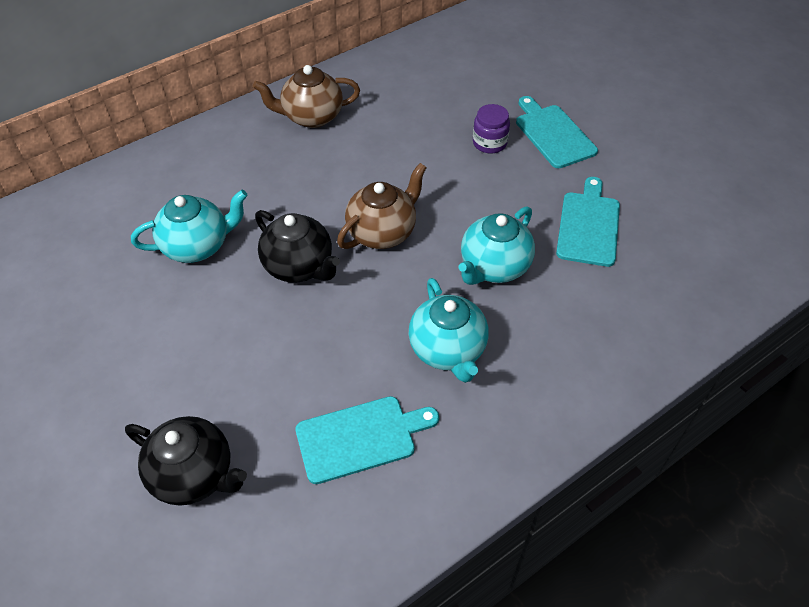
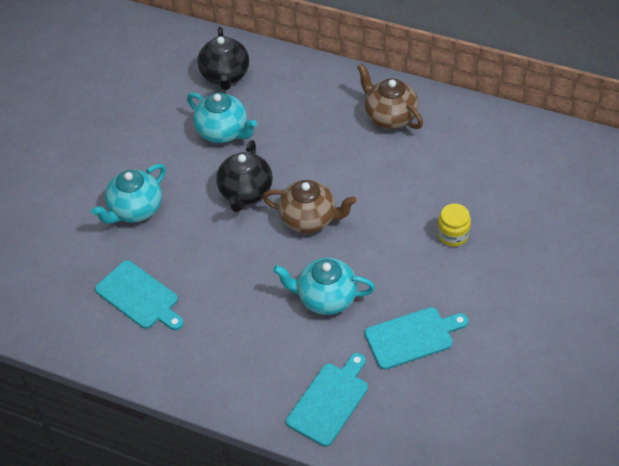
camera: 60 degrees right, 0 degrees up
black teapot [125,416,247,506] -> black teapot moved to [197,27,249,90]
turquoise teapot [409,278,489,383] -> turquoise teapot moved to [91,164,166,224]
purple jar [473,104,510,153] -> yellow jar [437,203,471,246]
turquoise cutting board [516,96,598,168] -> turquoise cutting board moved to [286,353,368,447]

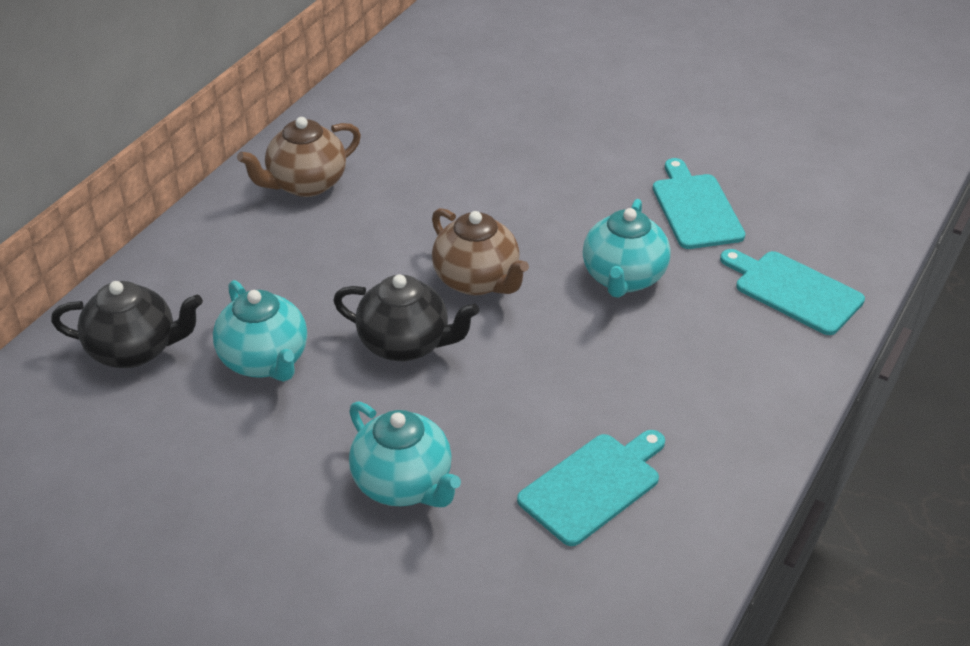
camera: 85 degrees left, 10 degrees down
turquoise teapot [187,93,257,143] -> turquoise teapot turned 105 degrees clockwise [213,280,307,382]
brown teapot [263,180,357,233] -> brown teapot turned 120 degrees clockwise [432,208,529,295]
yellow jar [437,203,471,246] -> none

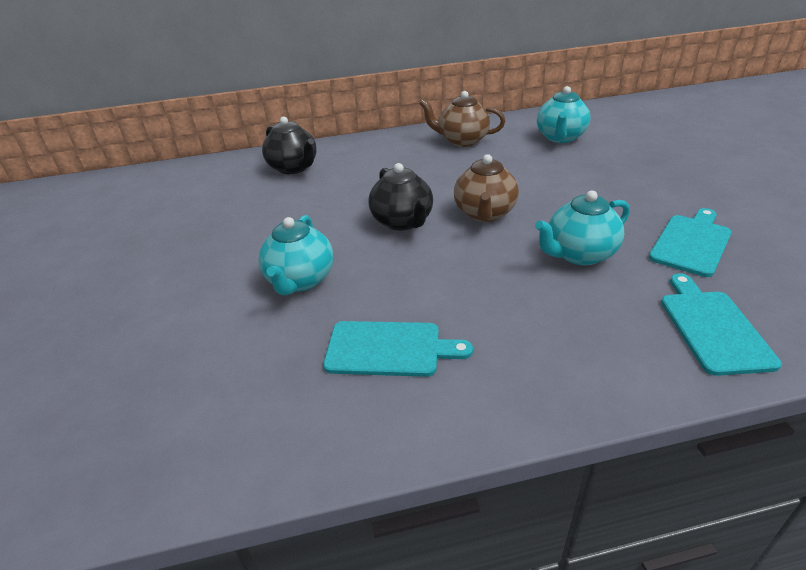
camera: 50 degrees right, 5 degrees down
turquoise teapot [213,280,307,382] -> turquoise teapot moved to [537,86,591,143]

